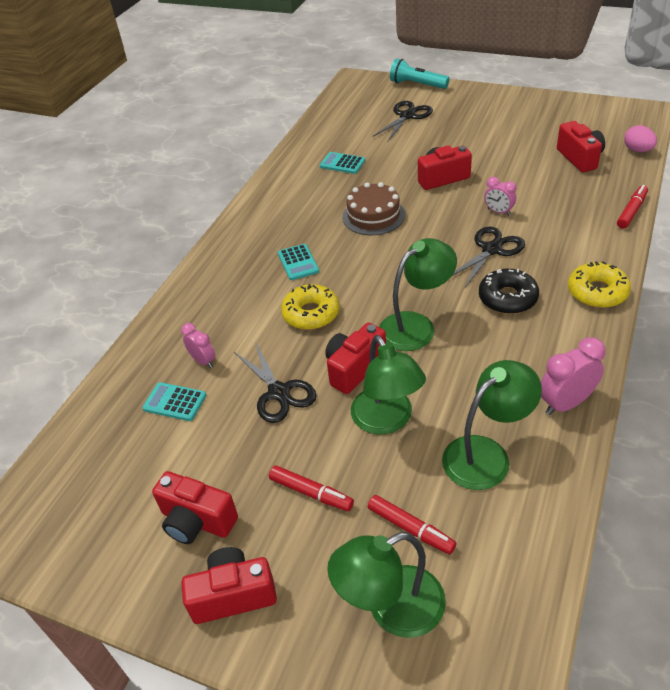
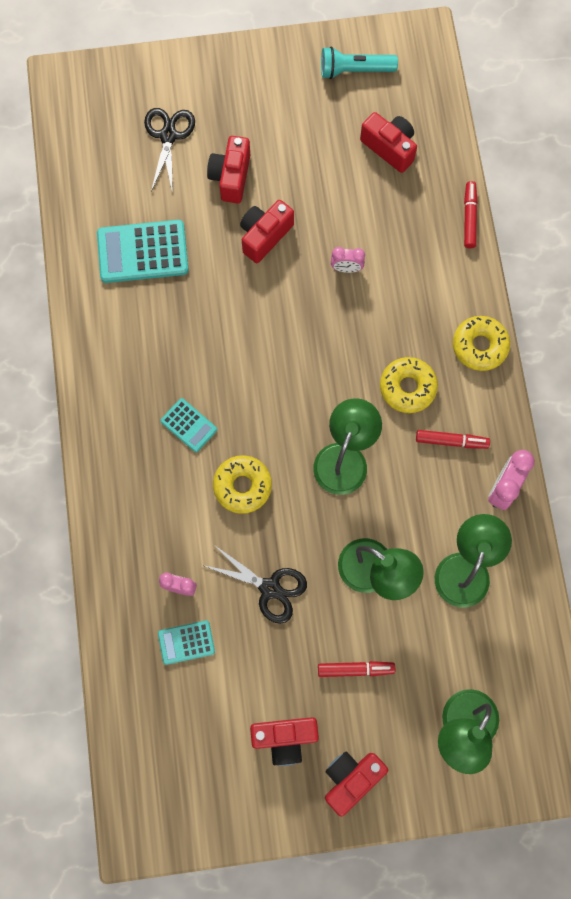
camera: 35 degrees left, 30 degrees up
turquoise calculator [320,152,365,174] -> turquoise calculator [97,220,189,283], size x1.82
red camera [325,323,386,394] -> red camera moved to [207,136,250,204]
brown cake [342,182,405,235] -> none
red marker [368,495,456,554] -> red marker moved to [416,430,490,449]
turquoise flashlight [390,59,449,89] -> turquoise flashlight moved to [321,46,398,79]
black scissors [452,227,525,288] -> none
black donut [479,269,539,314] -> yellow donut [380,357,438,413]
pink egg [624,125,657,152] -> none

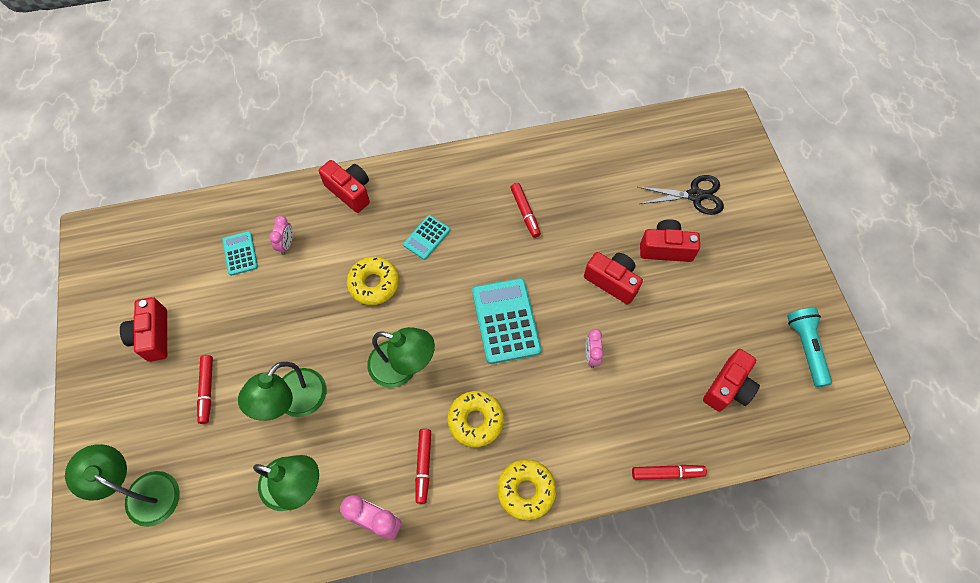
camera: 85 degrees right, 10 degrees down
turquoise calculator [97,220,189,283] -> turquoise calculator moved to [472,278,541,364]
black scissors [202,544,307,624] -> none
red camera [325,752,388,817] -> red camera moved to [319,160,370,213]
none -> red marker [510,183,541,238]

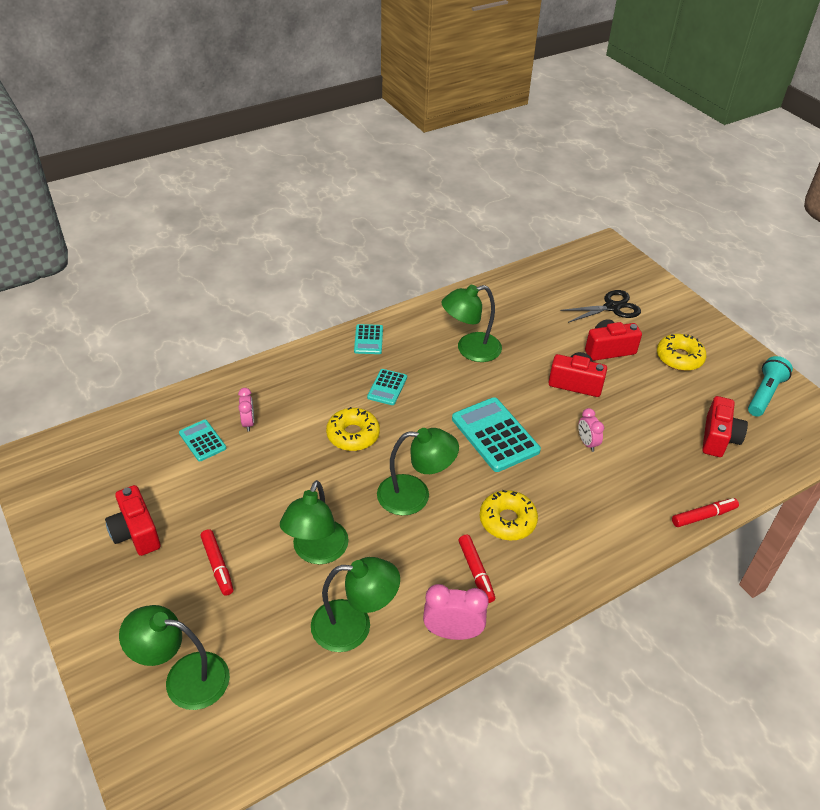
camera: 20 degrees left, 20 degrees down
red camera [319,160,370,213] -> none
yellow donut [497,460,556,520] -> yellow donut moved to [657,334,707,371]
red marker [510,183,541,238] -> green lamp [442,285,502,362]
turquoise flashlight [787,308,832,387] -> turquoise flashlight turned 60 degrees clockwise [748,356,793,417]
none -> turquoise calculator [354,324,383,354]

